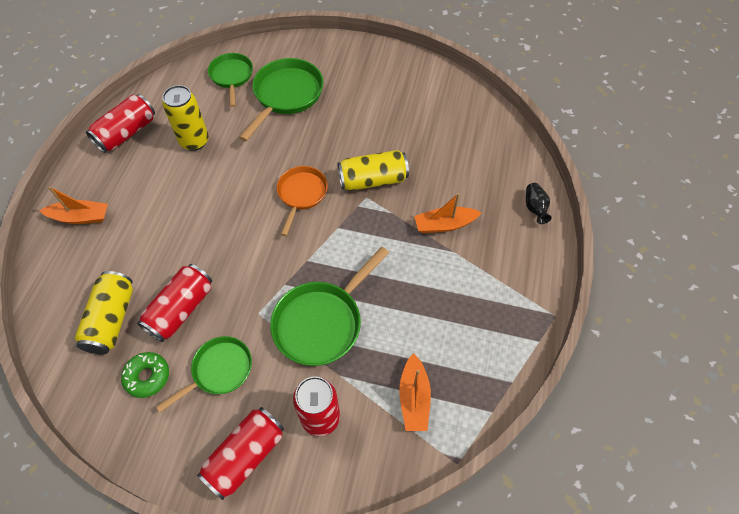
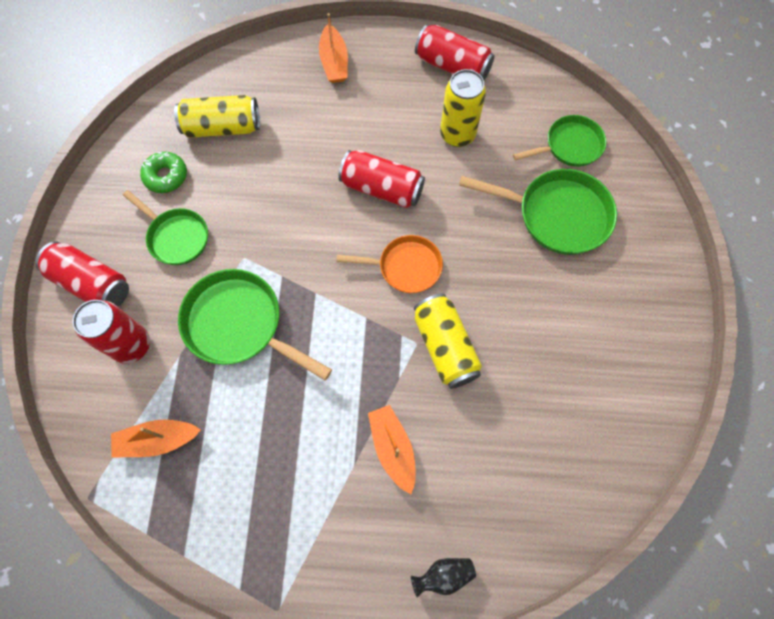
camera: 80 degrees right, 10 degrees up
red can [137,264,212,342] -> red can moved to [338,150,425,208]

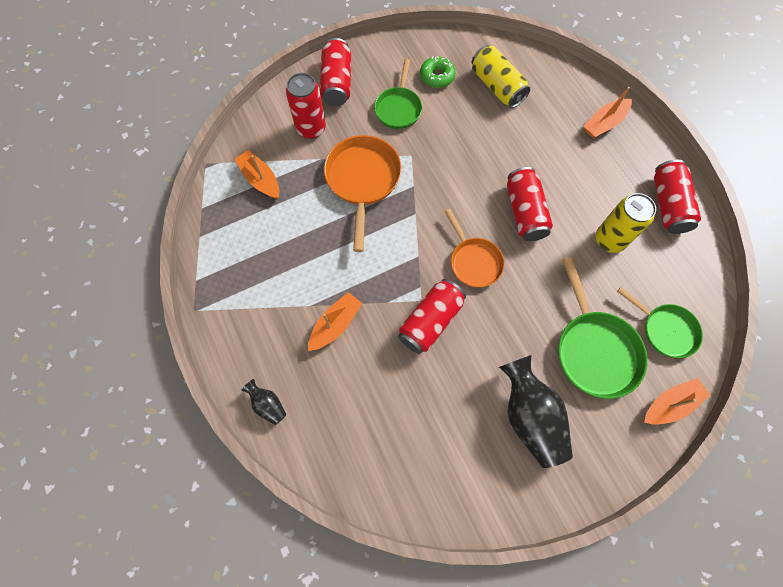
camera: 60 degrees right, 0 degrees up
green pan [178,269,332,380] -> orange pan [324,135,402,252]
yellow can [414,294,482,389] -> red can [398,279,466,354]
none -> black vase [499,355,573,468]
none -> orange boat [644,378,710,425]

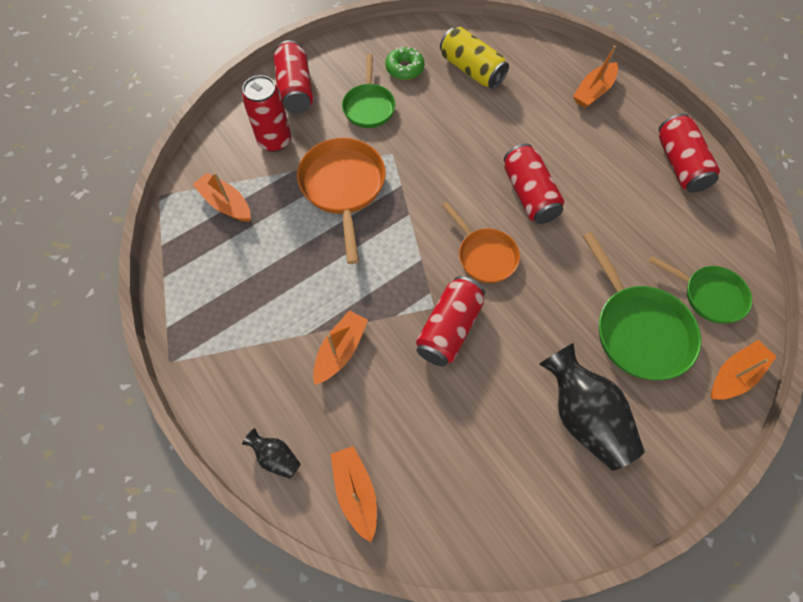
camera: 10 degrees left, 5 degrees down
yellow can [596,193,656,253] -> none
none -> orange boat [331,446,377,542]

